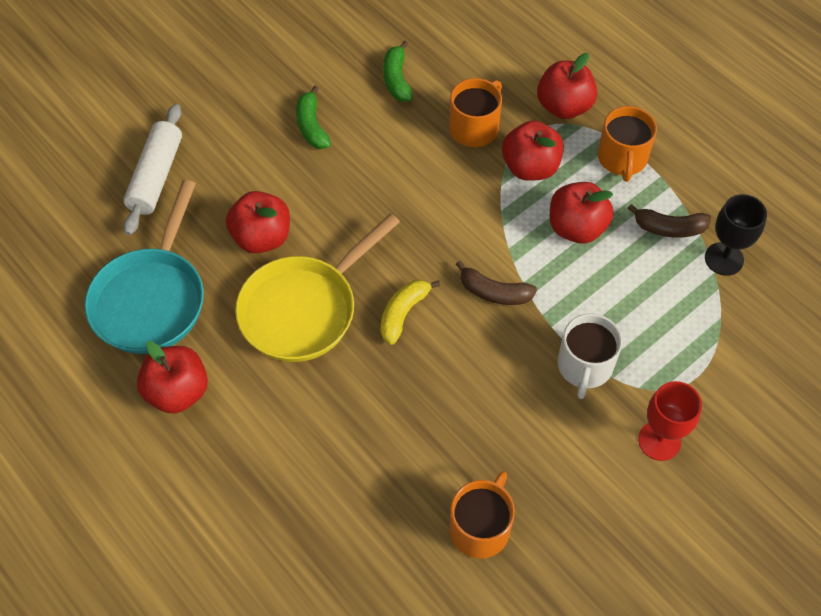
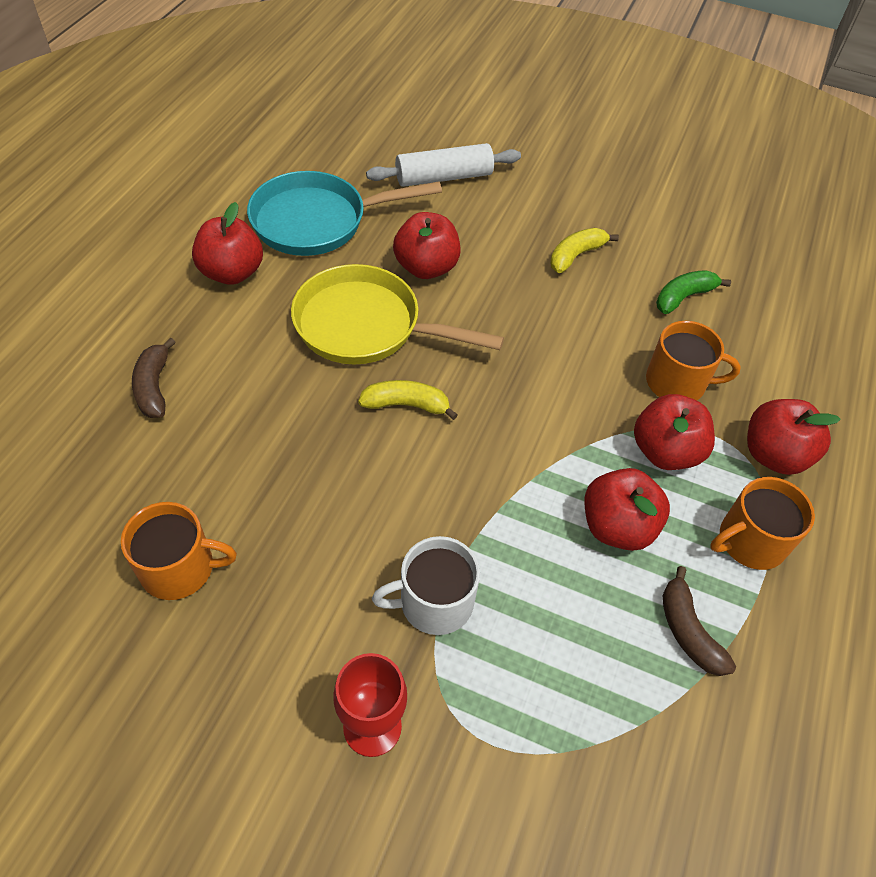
camera: 60 degrees right, 5 degrees down
green banana [296,86,331,149] -> yellow banana [550,228,619,273]
brown banana [456,261,537,305] -> brown banana moved to [132,338,176,418]
black goblet [705,194,767,276] -> none

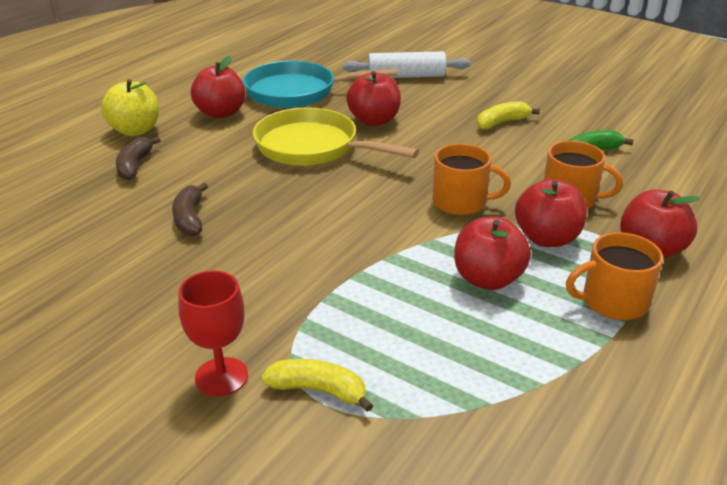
camera: 15 degrees right, 20 degrees down
orange mug [121,502,237,600] -> orange mug moved to [432,144,511,215]
yellow banana [358,380,458,420] -> yellow banana moved to [261,359,373,412]
white mug [372,536,480,635] -> none
brown banana [663,566,736,676] -> brown banana moved to [172,183,208,236]
none -> yellow apple [101,79,159,136]

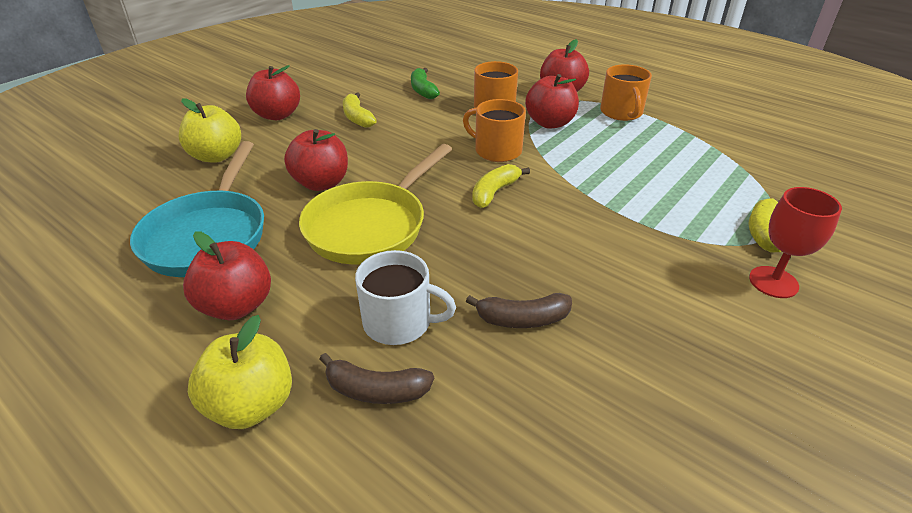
camera: 85 degrees left, 5 degrees up
white rolling pin [343,51,470,78] -> yellow apple [179,98,241,163]
orange mug [432,144,511,215] -> orange mug turned 75 degrees counterclockwise [463,99,526,162]
red apple [454,216,531,290] -> red apple moved to [246,65,300,120]
none -> white mug [355,250,456,345]
none -> yellow banana [472,164,530,208]

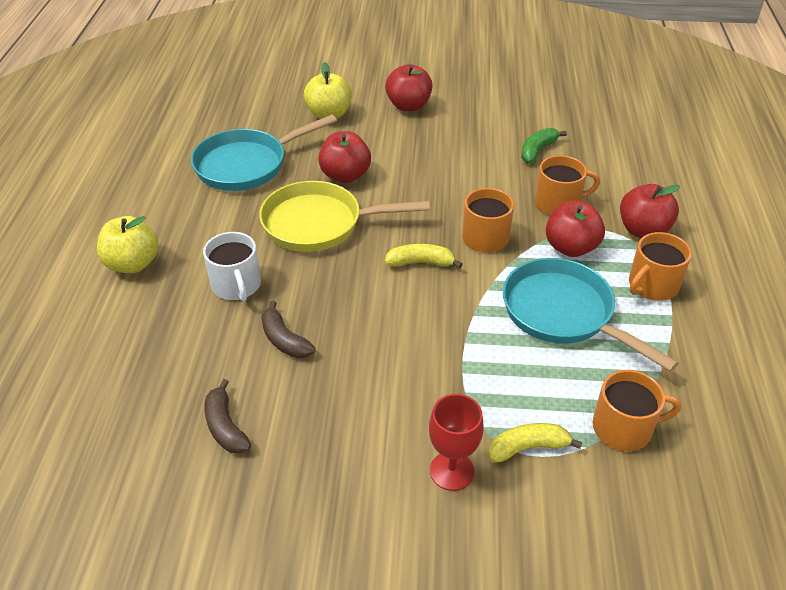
camera: 55 degrees right, 5 degrees up
red apple [183,231,271,320] -> none
brown banana [320,353,434,404] -> brown banana moved to [204,379,251,454]
yellow banana [343,92,377,128] -> none
none -> turquoise pan [503,258,679,372]
none -> orange mug [593,370,681,451]

